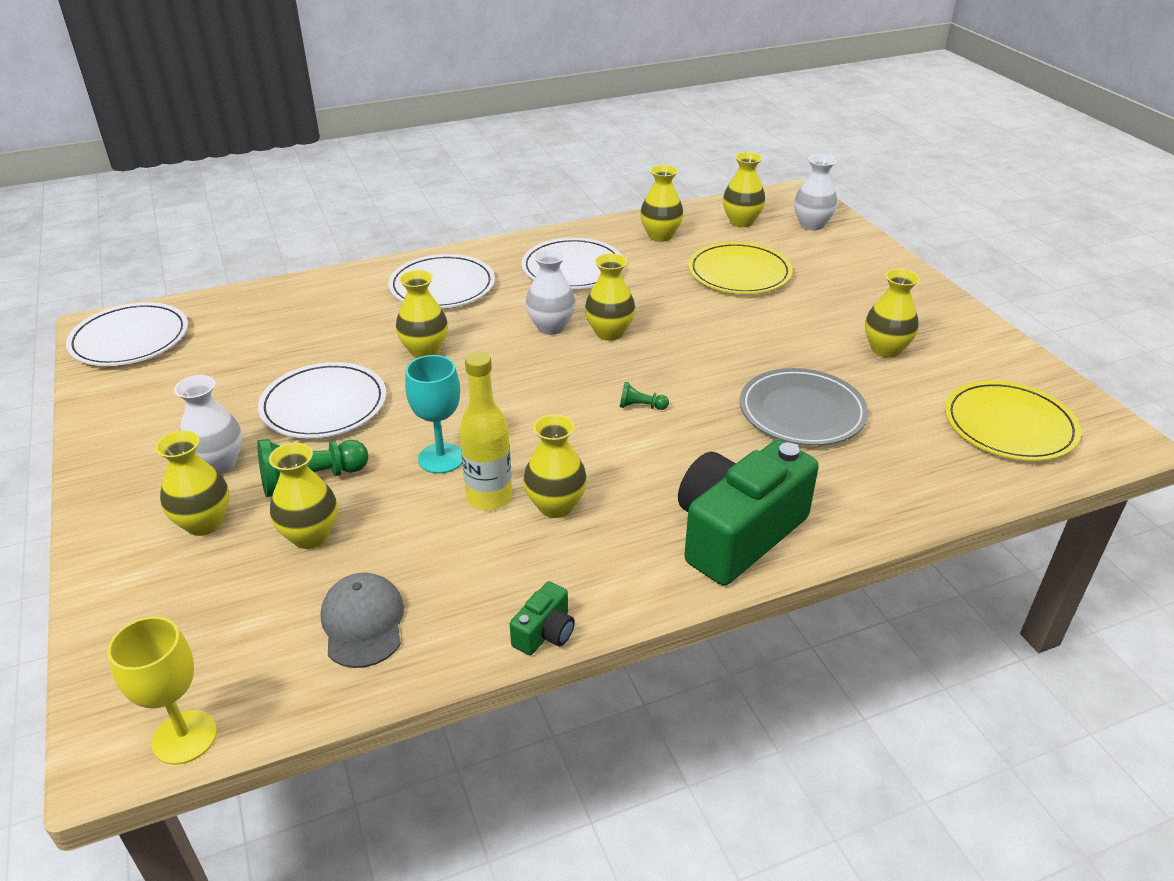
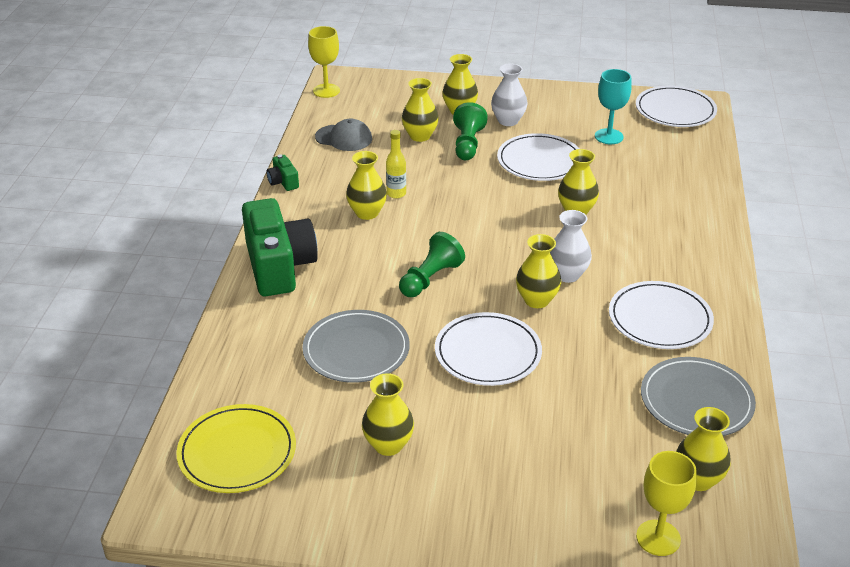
camera: 120 degrees right, 0 degrees up
white plate [388,254,495,308] -> white plate moved to [435,312,542,386]
turquoise goblet [405,355,462,474] -> turquoise goblet moved to [595,69,632,144]
yellow bottle [459,352,512,511] -> yellow bottle [386,130,406,199], size x0.67
green pawn [620,382,669,410] -> green pawn [399,232,465,297], size x1.98
yellow vase [640,165,684,242] -> grey plate [641,357,756,436]
yellow plate [688,242,793,294] -> none
white vase [794,155,837,230] -> yellow goblet [636,451,697,556]

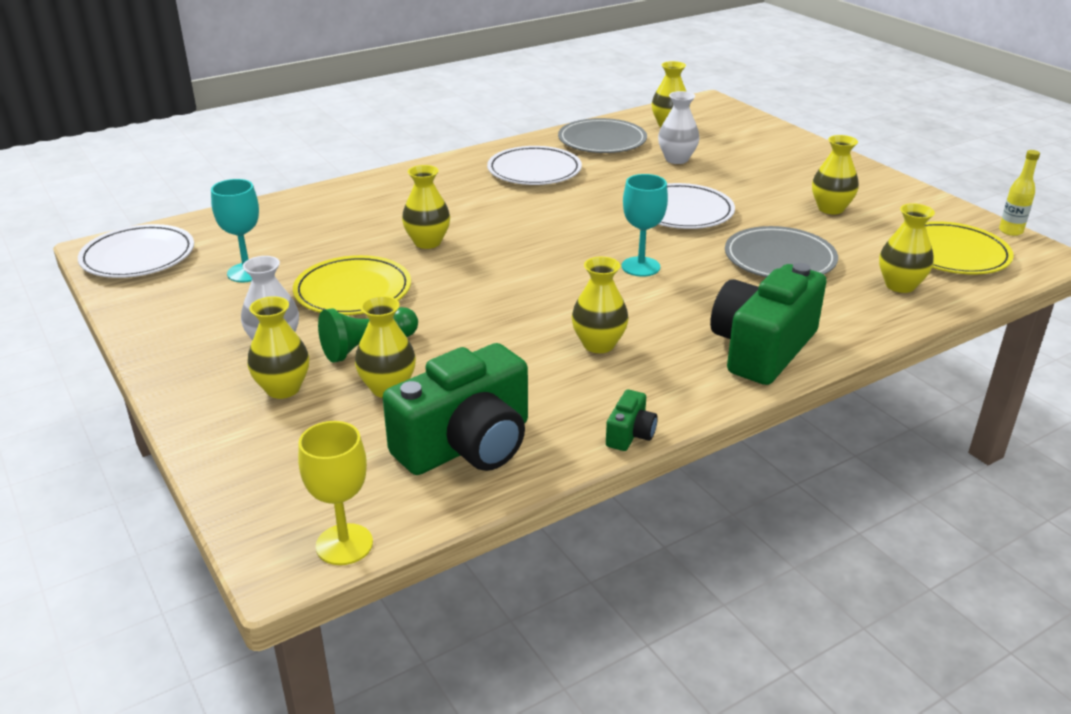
camera: 130 degrees left, 5 degrees down
grey cap [315,119,372,151] -> green camera [383,343,528,475]
yellow bottle [386,130,406,199] -> yellow bottle moved to [999,150,1040,236]
green pawn [399,232,465,297] -> turquoise goblet [622,174,668,277]
white plate [497,133,579,181] -> yellow plate [293,255,411,315]
yellow vase [516,234,561,308] -> yellow vase moved to [879,203,935,293]
white vase [550,210,592,283] -> white vase moved to [658,91,699,164]
yellow goblet [636,451,697,556] -> none

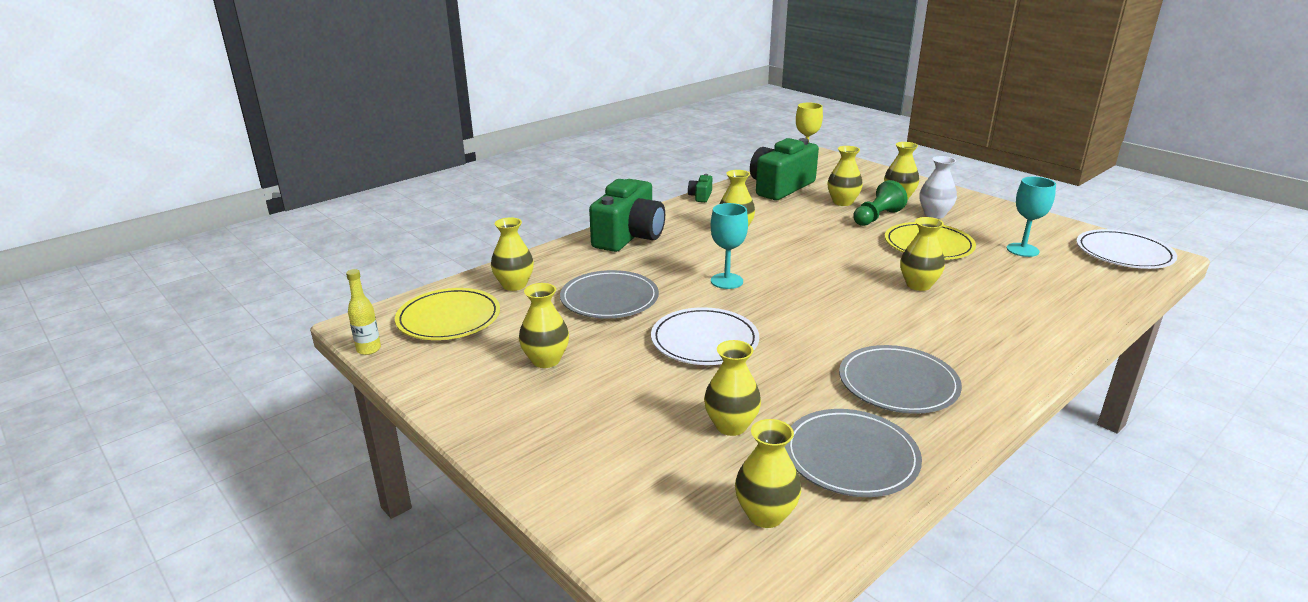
camera: 170 degrees right, 5 degrees down
white plate [487,146,582,185] -> grey plate [839,345,962,414]
white vase [658,91,699,164] -> yellow vase [704,340,761,436]

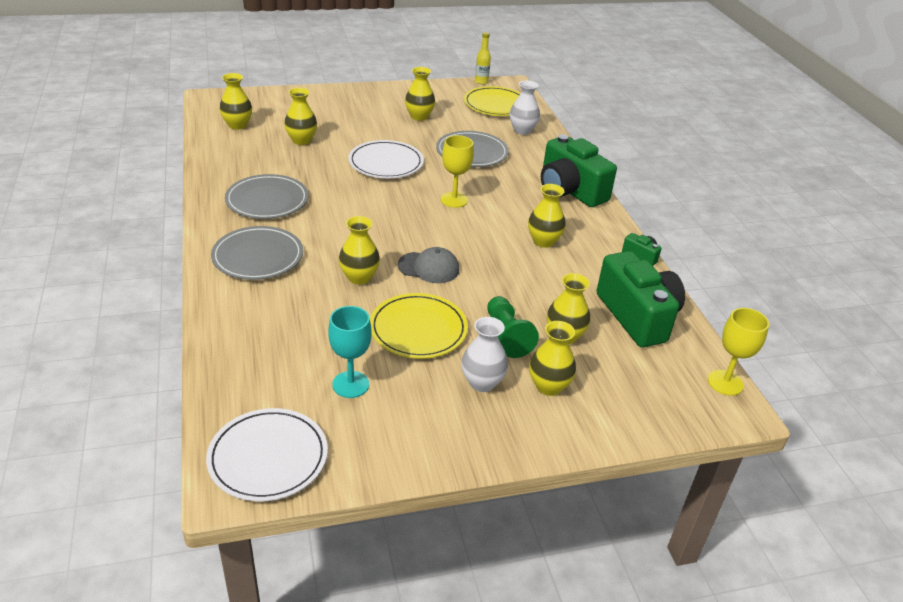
camera: 115 degrees right, 10 degrees up
yellow vase [491,217,534,291] -> white vase [510,81,540,135]
turquoise goblet [711,203,748,289] -> yellow goblet [441,135,474,208]
grey plate [785,409,922,497] -> grey plate moved to [211,226,303,280]
none -> grey cap [398,247,459,283]

